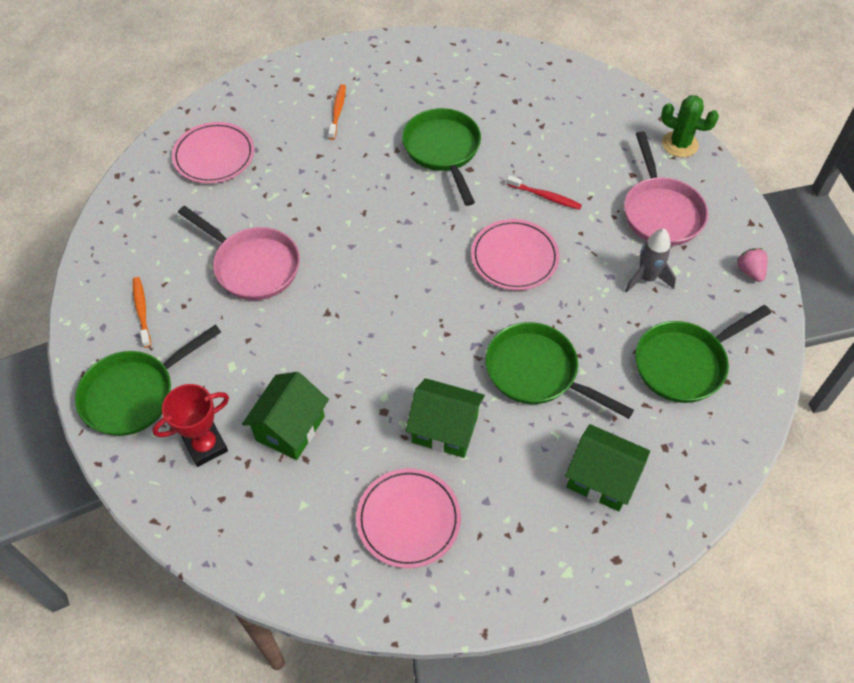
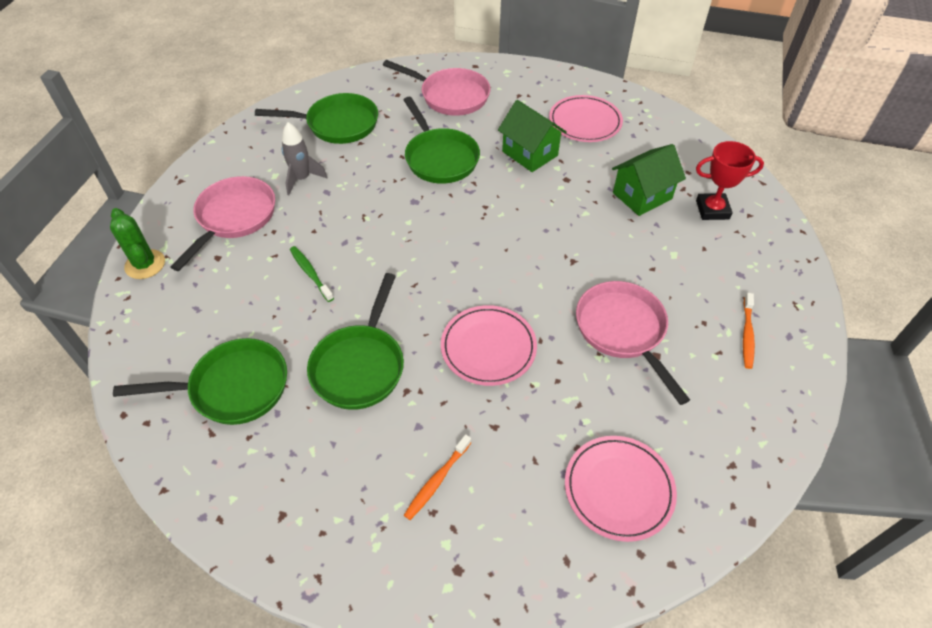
camera: 150 degrees left, 5 degrees down
green pan [75,325,221,436] -> green pan moved to [113,338,287,425]
pink plate [471,219,560,290] -> pink plate moved to [441,305,537,386]
red toothbrush [507,175,582,210] -> green toothbrush [290,246,334,302]
green house [565,424,650,511] -> pink pan [383,60,490,116]
pink strawberry [737,248,768,282] -> none

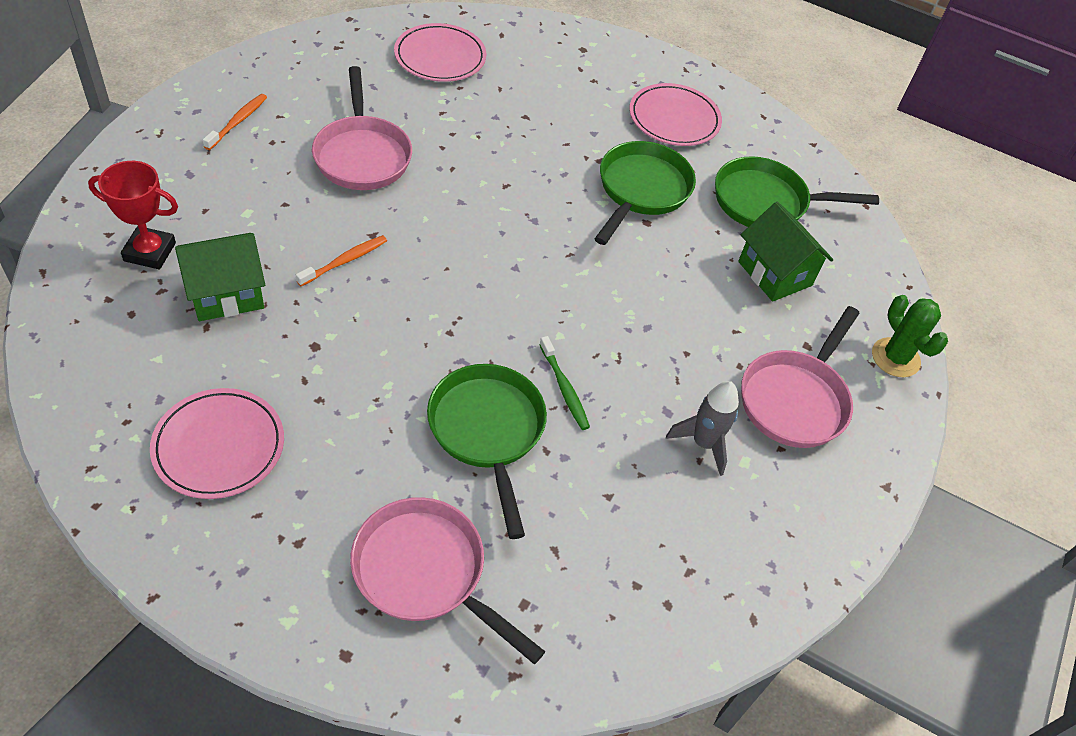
camera: 175 degrees left, 0 degrees up
green pan [255,93,378,144] -> none
green toothbrush [290,246,334,302] -> green toothbrush moved to [539,336,590,430]
orange toothbrush [404,434,471,520] -> orange toothbrush moved to [296,235,387,286]
pink plate [441,305,537,386] -> pink plate moved to [629,83,722,146]
green house [498,100,567,172] -> green house moved to [738,202,833,302]

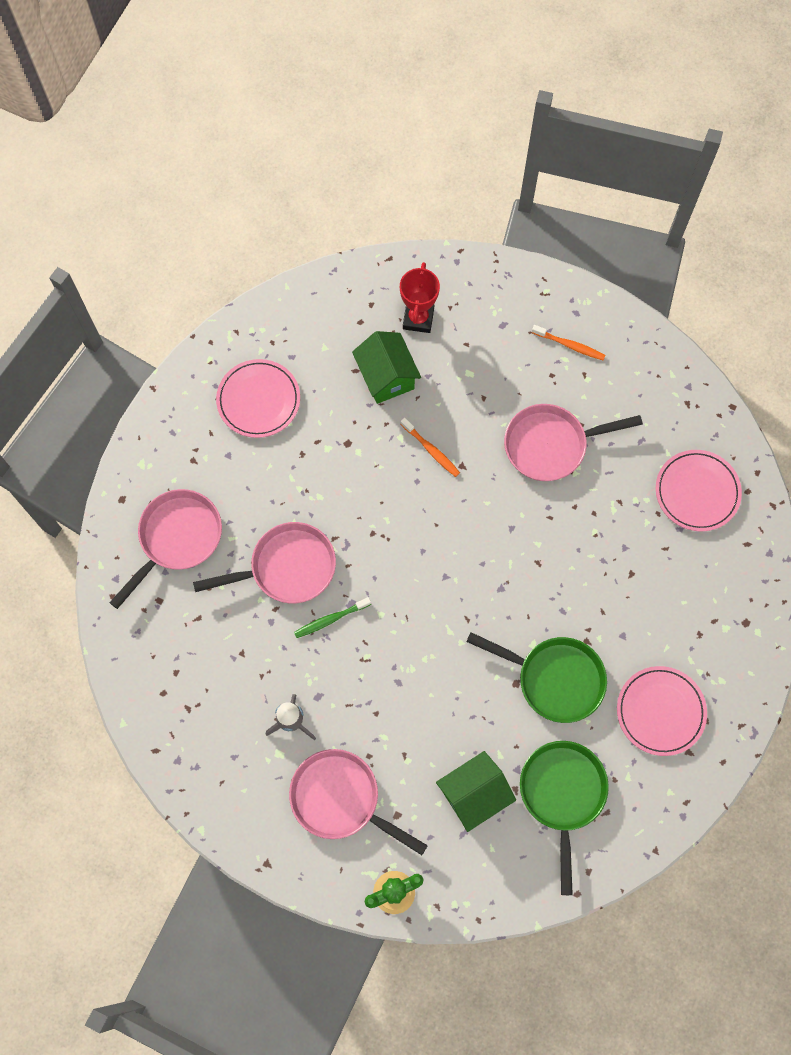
camera: 95 degrees right, 20 degrees up
green pan [427,364,547,539] -> pink pan [193,522,336,603]

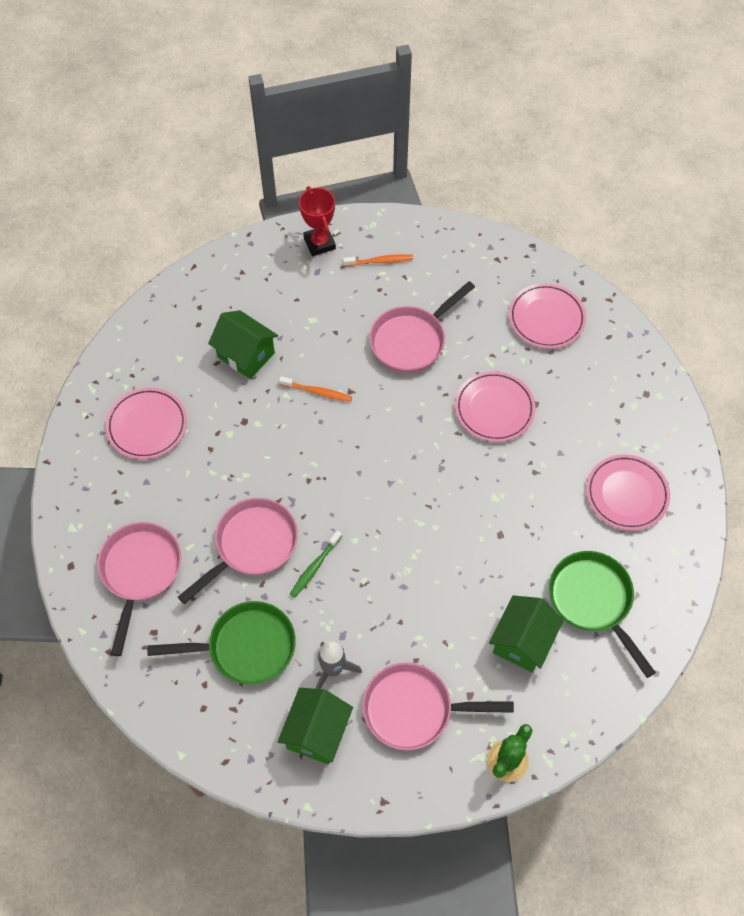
camera: 30 degrees left, 10 degrees down
red trophy [400,262,440,333] -> red trophy moved to [299,186,336,256]
green pan [466,632,607,723] -> green pan moved to [147,601,296,684]
none -> green house [278,688,353,764]
none -> pink plate [455,371,536,442]

